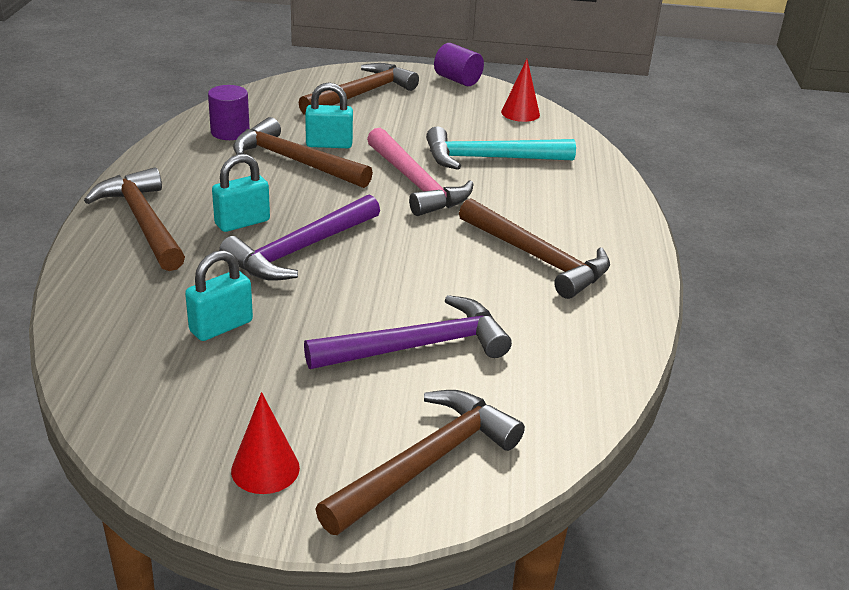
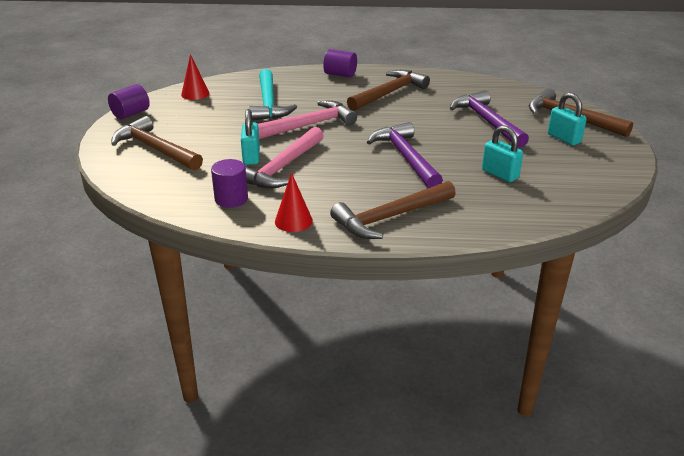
camera: 90 degrees left, 0 degrees up
turquoise padlock [212,154,270,232] -> turquoise padlock moved to [548,92,587,145]
purple hammer [219,194,380,281] -> purple hammer turned 150 degrees counterclockwise [367,122,443,188]
red cone [231,392,300,494] -> red cone moved to [275,172,313,232]
brown hammer [233,117,373,188] -> pink hammer [245,127,324,189]
none -> purple cylinder [323,49,357,78]

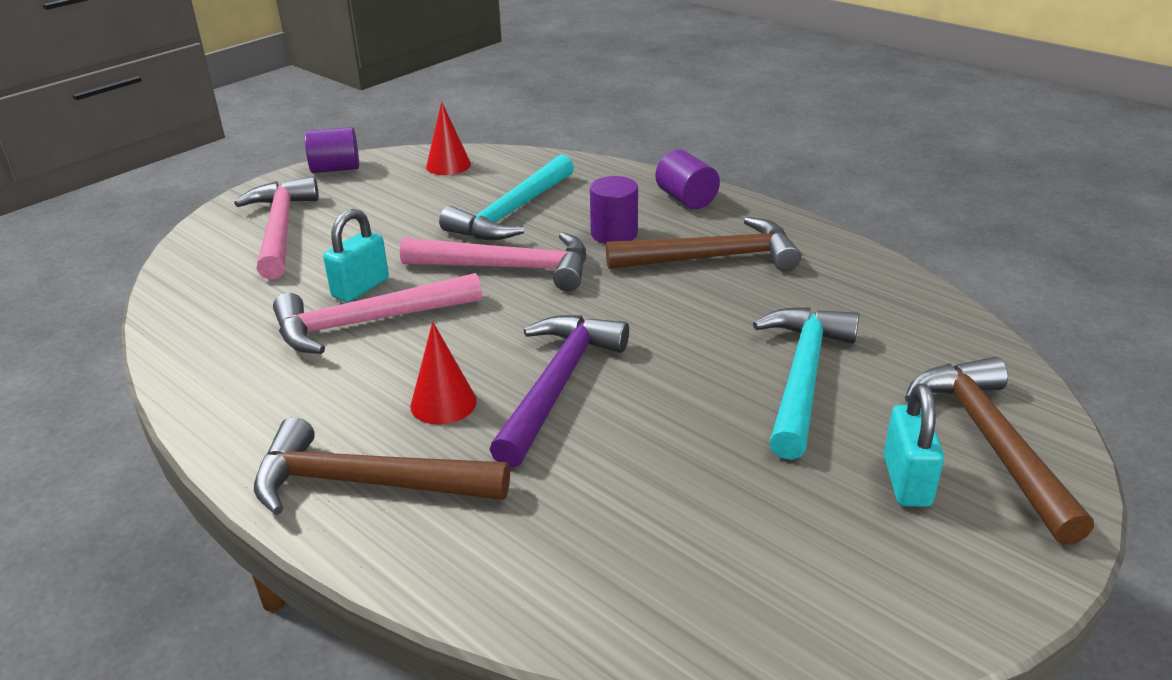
camera: 40 degrees right, 0 degrees up
brown hammer [111,116,203,170] -> pink hammer [234,177,319,280]
purple cylinder [211,159,248,208] -> purple cylinder moved to [590,176,638,244]
red cone [275,172,313,232] -> red cone moved to [410,322,477,425]
purple hammer [450,90,529,148] -> turquoise hammer [753,307,860,460]
turquoise padlock [482,125,523,182] -> none

